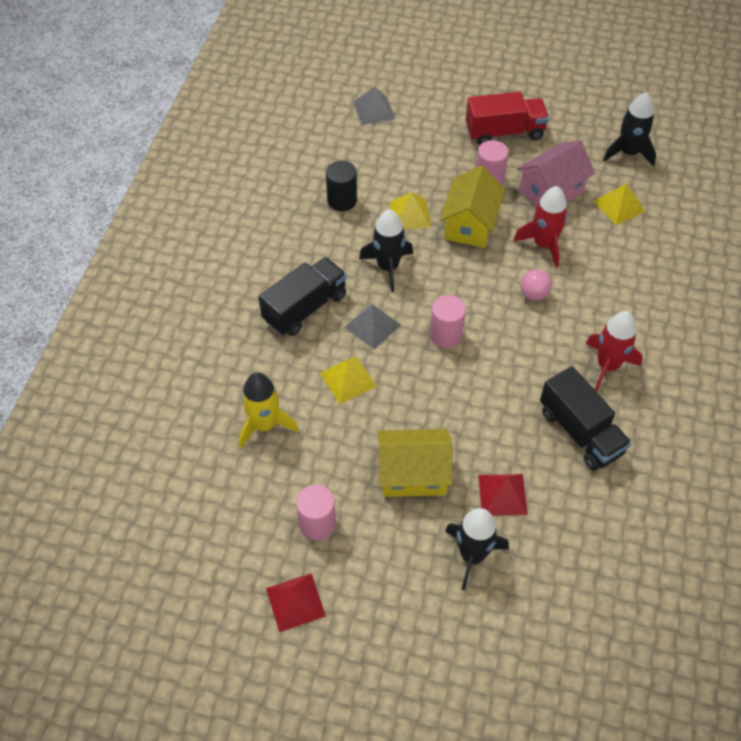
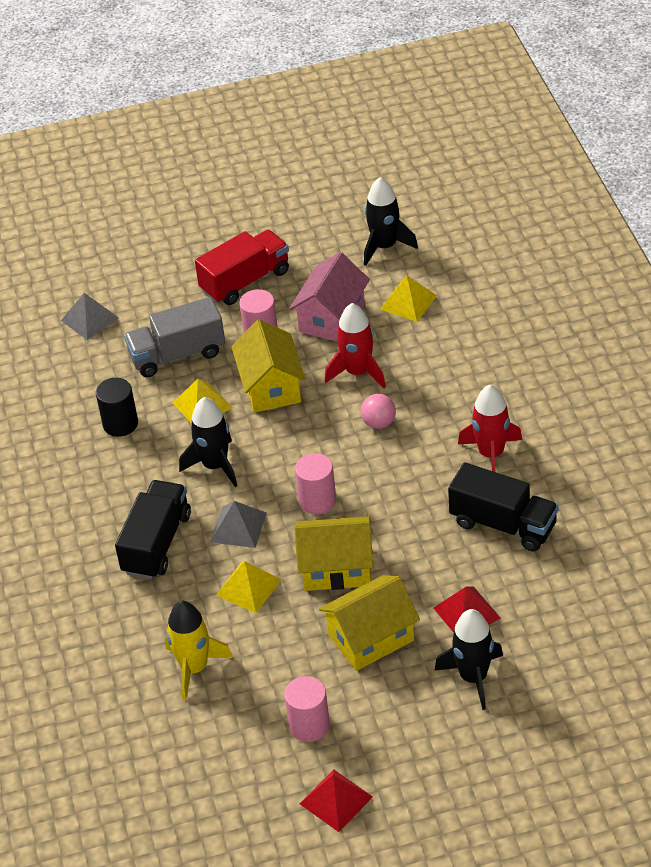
camera: 25 degrees left, 10 degrees down
none -> grey truck [124,297,225,377]
none -> yellow house [294,516,373,591]

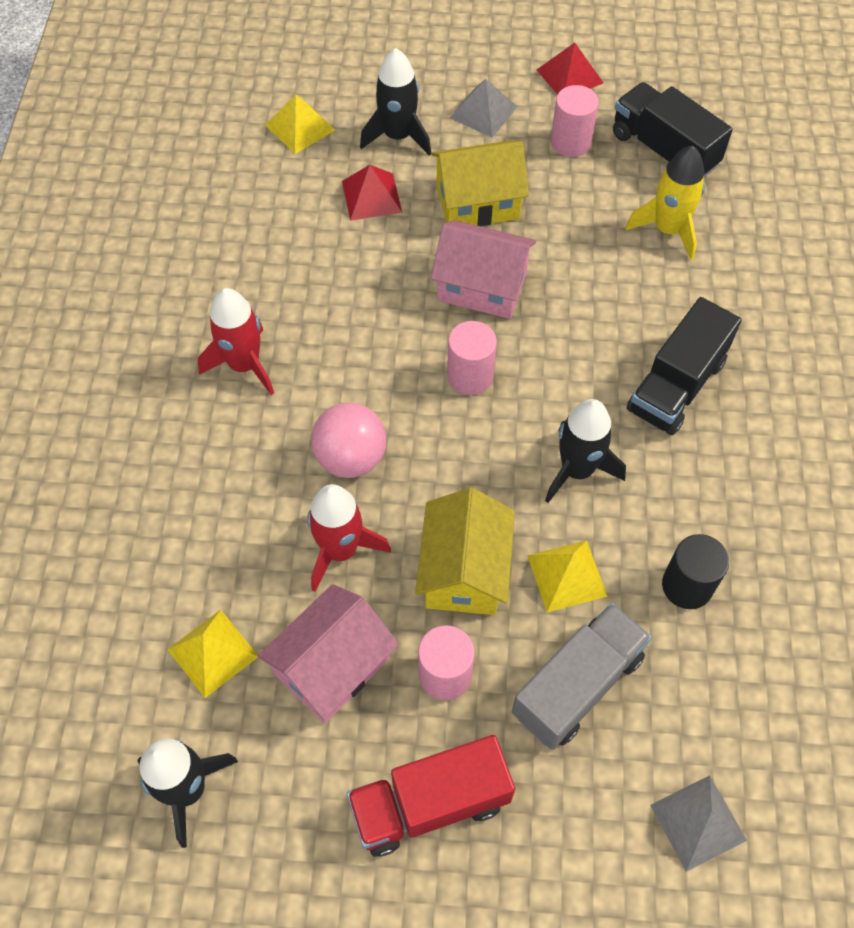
camera: 165 degrees left, 15 degrees up
grey truck [124,297,225,377] -> grey truck turned 45 degrees counterclockwise [512,603,651,750]
grey pyramid [210,501,267,548] -> grey pyramid moved to [450,79,518,138]
yellow pyramid [216,561,281,613] -> yellow pyramid moved to [266,95,335,154]
yellow house [294,516,373,591] -> pink house [431,220,536,319]
pink ball [361,394,396,429] -> pink ball [311,403,386,478], size x1.57
black truck [448,462,558,552] -> black truck moved to [613,82,733,177]

